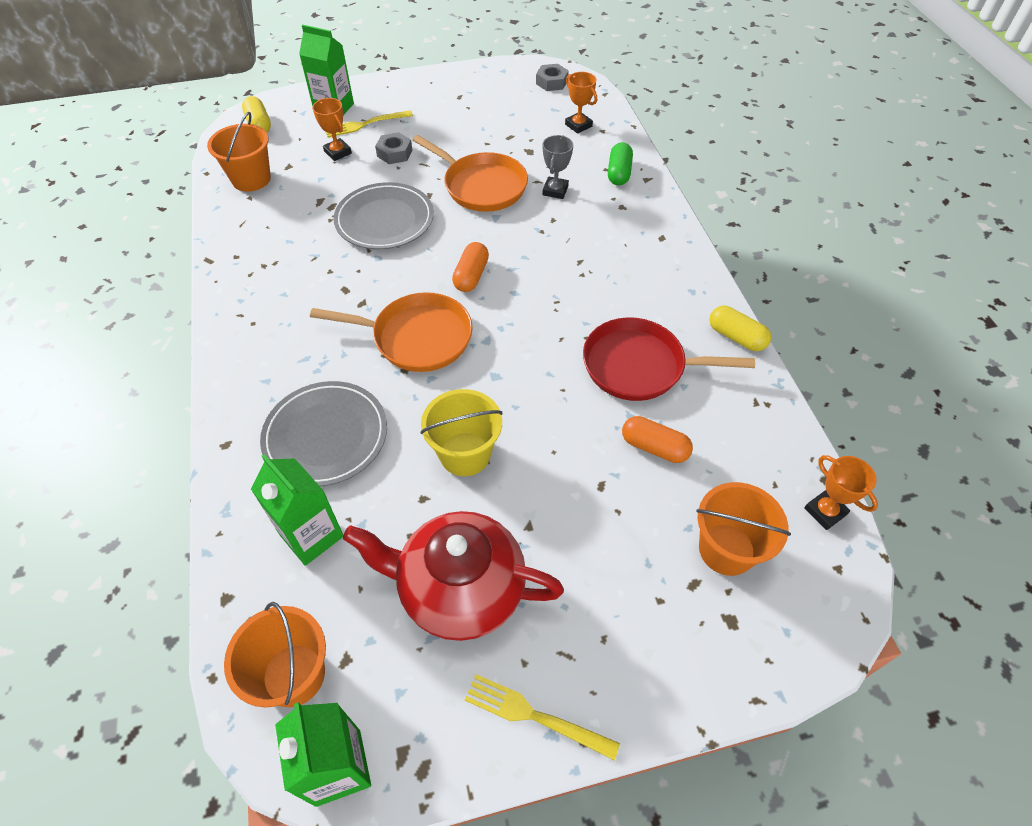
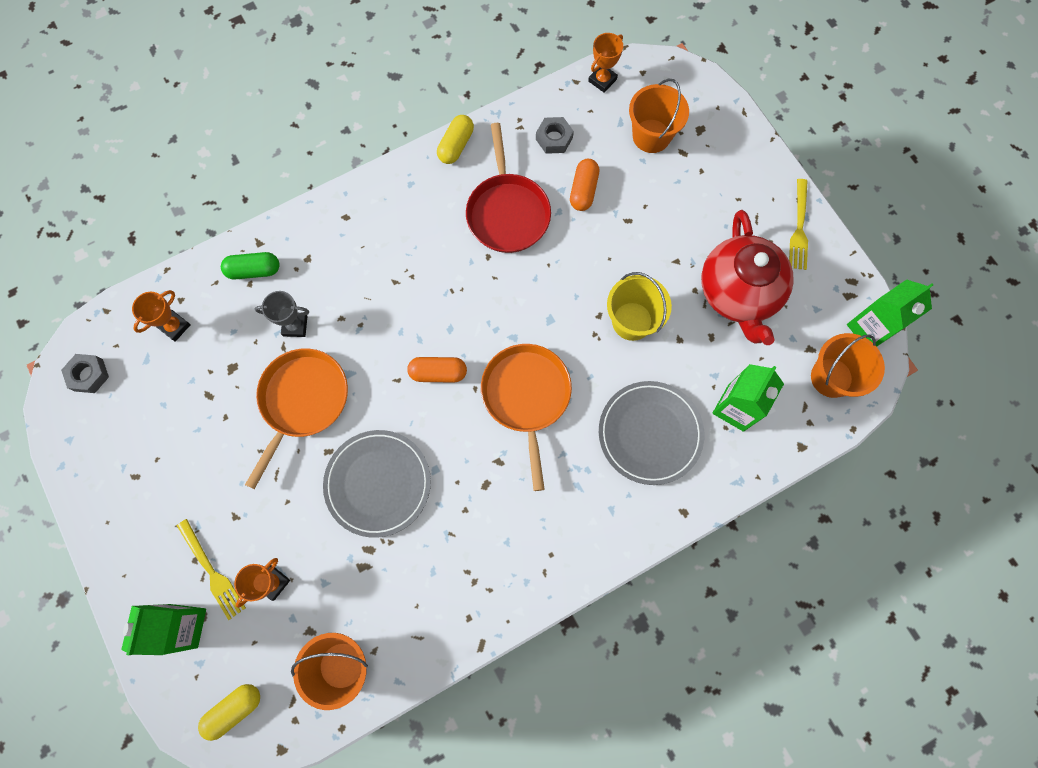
camera: 105 degrees left, 20 degrees up
grey nut [375,132,412,164] -> grey nut moved to [536,117,574,154]

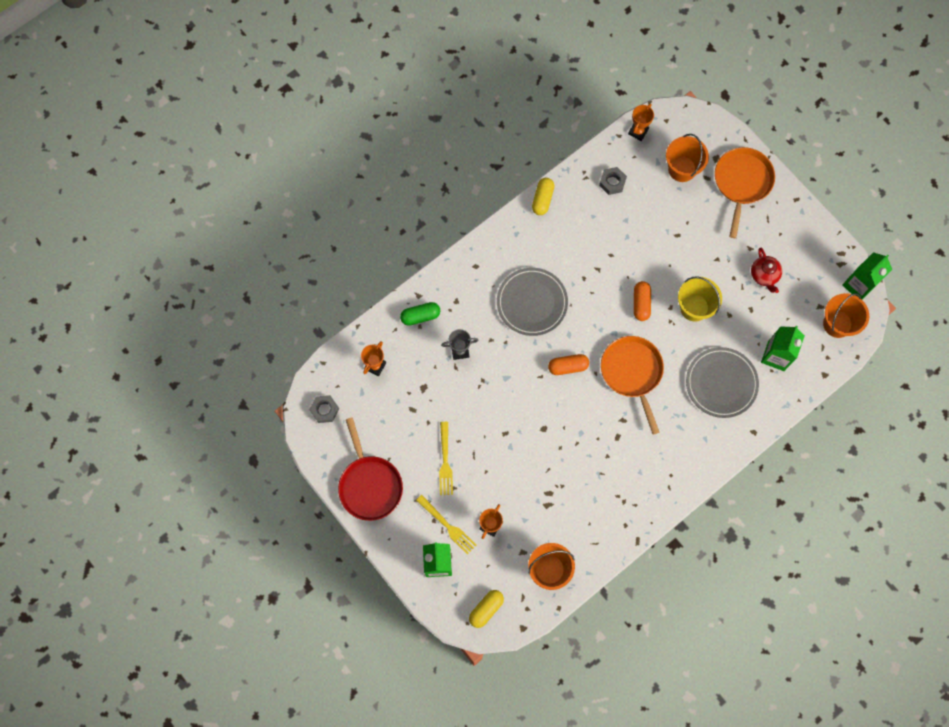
camera: 10 degrees left, 0 degrees up
orange pan [245,348,348,489] -> orange pan moved to [715,147,775,238]
grey plate [323,430,431,538] -> grey plate moved to [497,268,568,336]
red pan [466,123,551,253] -> red pan moved to [338,417,403,521]
orange capsule [570,159,599,211] -> orange capsule moved to [634,281,651,321]
red teapot [701,210,794,345] -> red teapot [751,248,782,293], size x0.50
yellow fork [789,179,808,270] -> yellow fork moved to [439,422,453,495]

